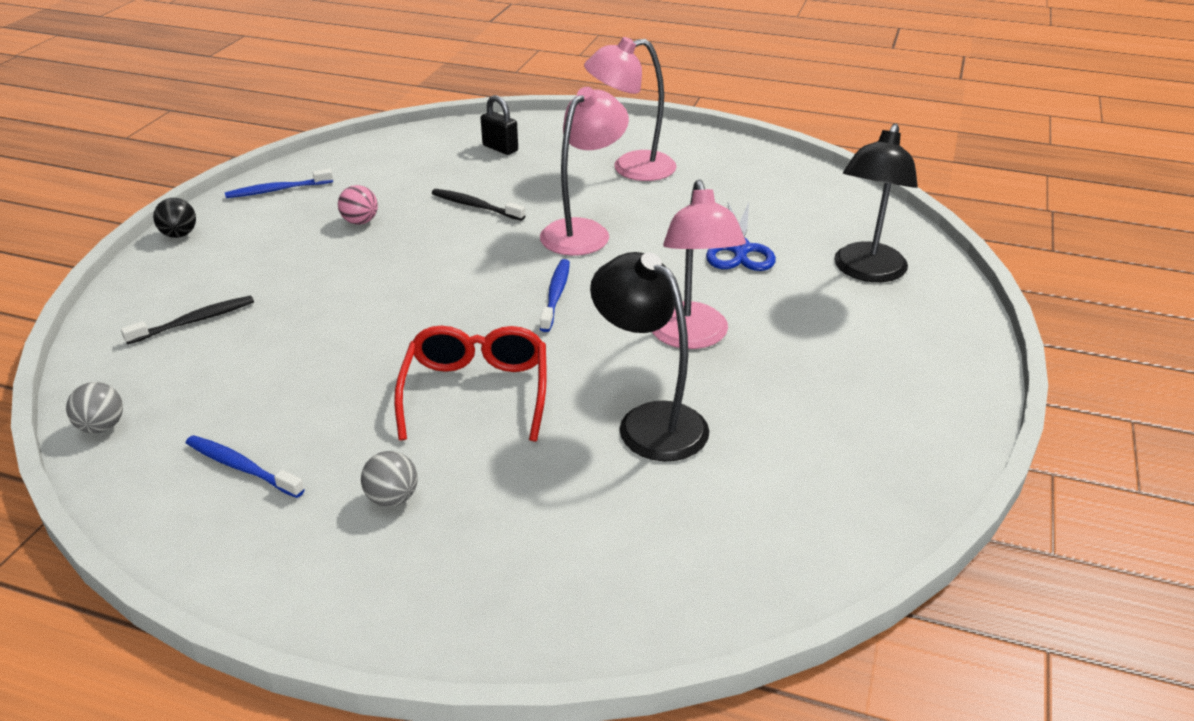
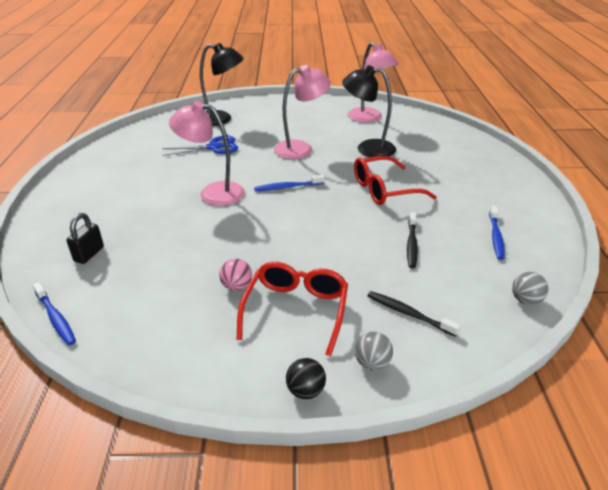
camera: 110 degrees left, 0 degrees up
blue toothbrush [225,169,333,198] -> blue toothbrush moved to [33,282,76,346]
grey ball [361,451,418,507] -> grey ball moved to [355,332,393,370]
black toothbrush [432,189,525,221] -> black toothbrush moved to [407,212,418,268]
pink lamp [584,37,677,181] -> pink lamp moved to [348,42,398,123]
black lamp [590,252,709,461] -> black lamp turned 75 degrees clockwise [342,65,396,157]
none -> red glasses [236,262,348,356]

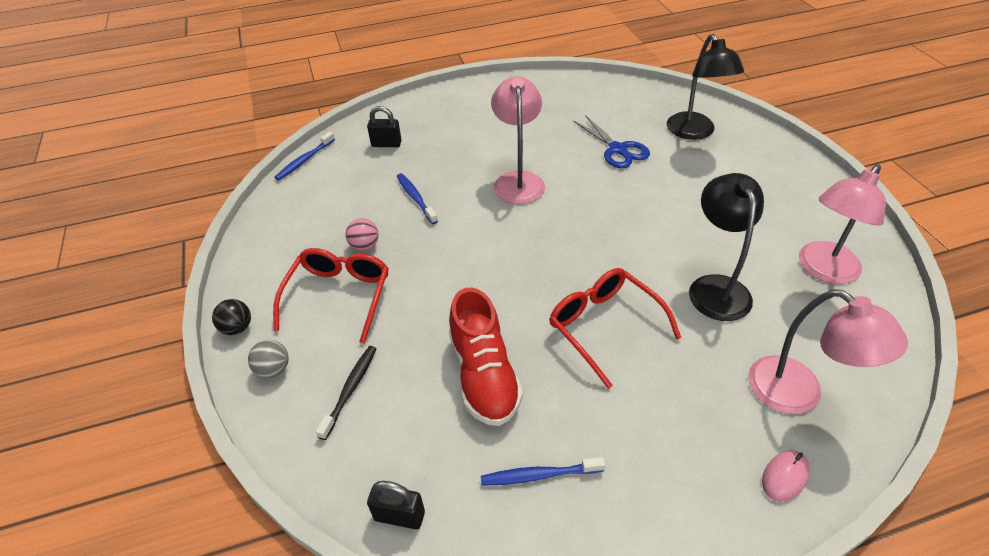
camera: 75 degrees right, 10 degrees up
red glasses [236,262,348,356] -> red glasses turned 75 degrees counterclockwise [273,248,389,344]
blue toothbrush [254,175,325,191] -> blue toothbrush moved to [397,173,438,224]
pink lamp [274,65,331,159] -> pink lamp moved to [748,289,908,414]
black toothbrush [407,212,418,268] -> red shoe [449,288,523,426]
grey ball [512,272,548,305] -> black padlock [367,481,425,529]
none -> pink mouse [762,450,810,502]

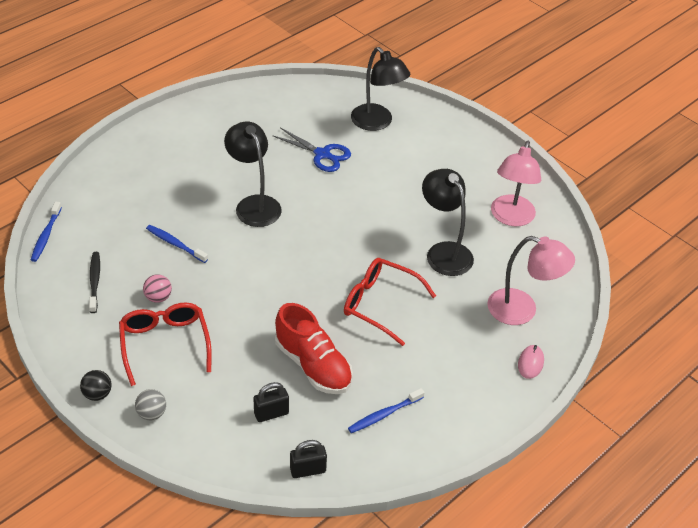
camera: 30 degrees left, 0 degrees up
black toothbrush [316,346,377,440] -> black toothbrush moved to [89,252,100,313]
black padlock [367,106,401,147] -> black padlock moved to [253,382,289,422]
pink lamp [491,76,545,204] -> black lamp [224,121,282,227]

